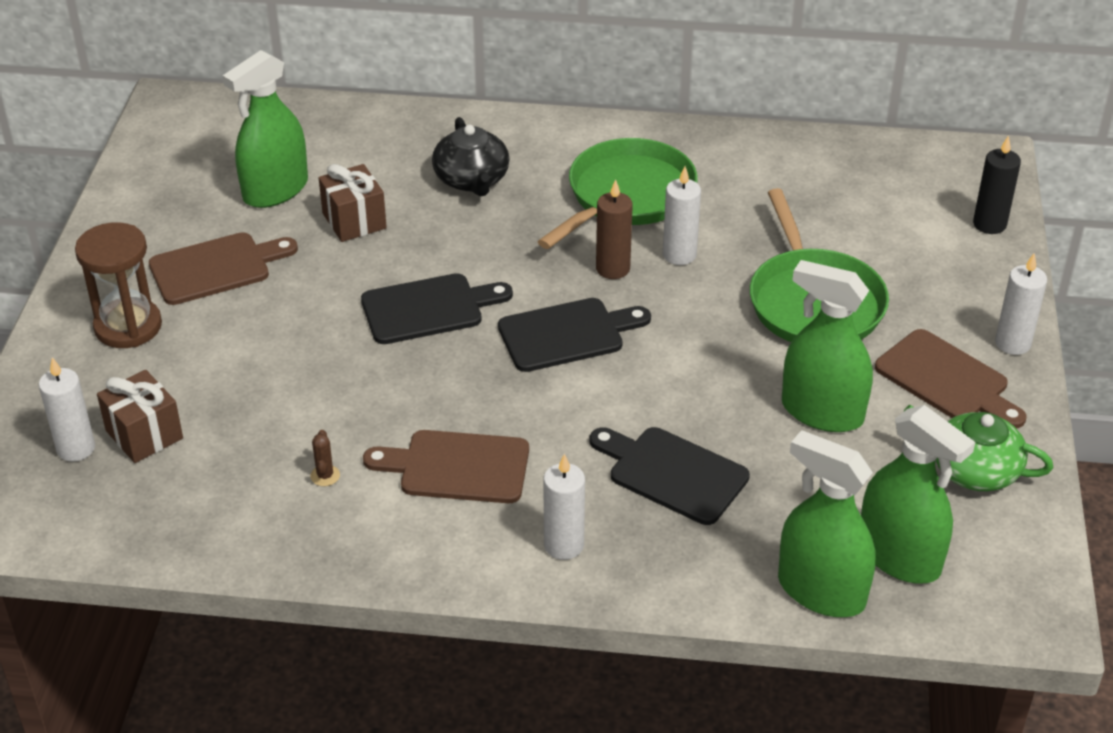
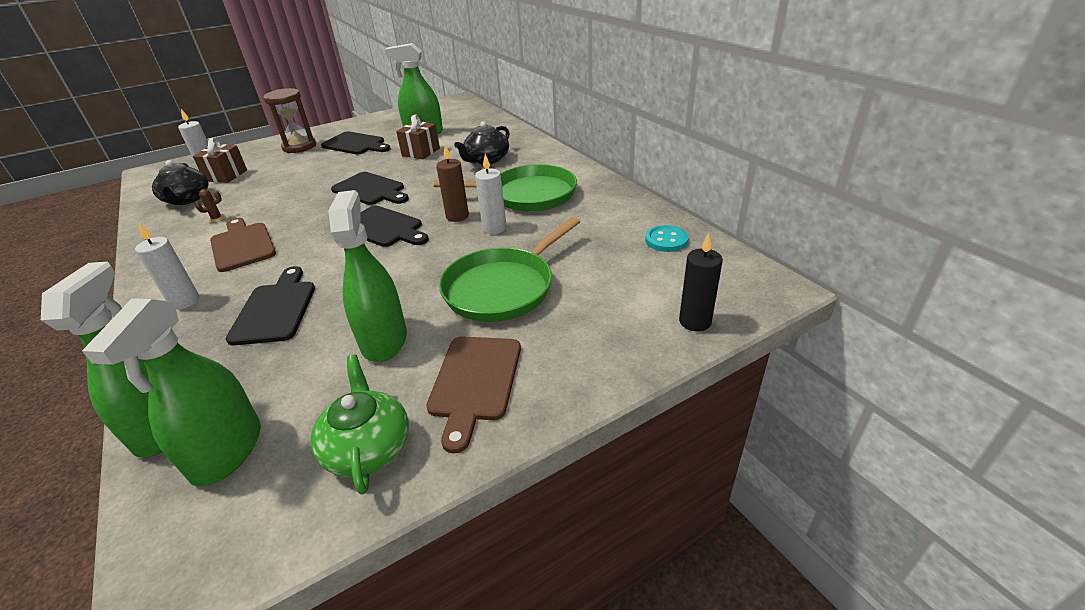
camera: 55 degrees right, 5 degrees down
brown cutting board [149,232,298,305] -> black cutting board [321,132,391,155]
white candle [995,253,1047,355] -> none
none -> black teapot [152,160,209,205]
none -> turquoise button [645,225,689,252]

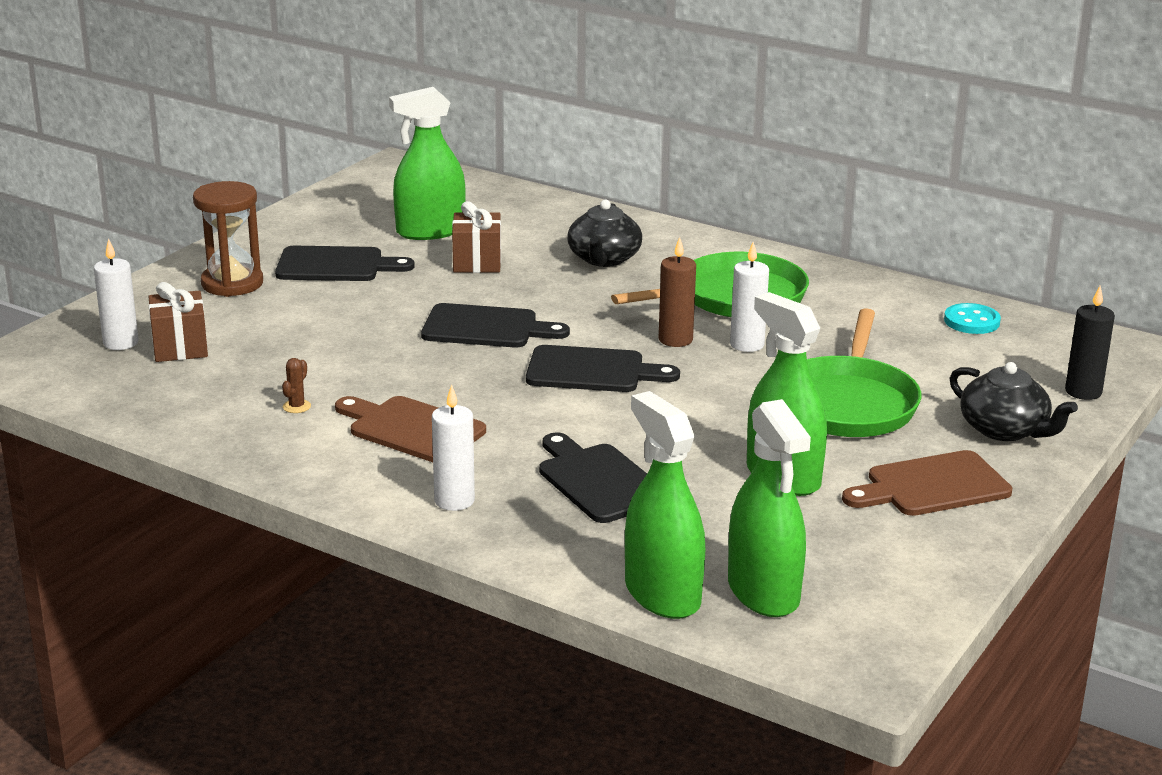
camera: 30 degrees left, 10 degrees down
black teapot [152,160,209,205] -> black teapot moved to [950,362,1078,441]
green teapot [310,355,409,495] -> none
brown cutting board [426,336,521,453] -> brown cutting board turned 90 degrees clockwise [842,450,1012,516]

